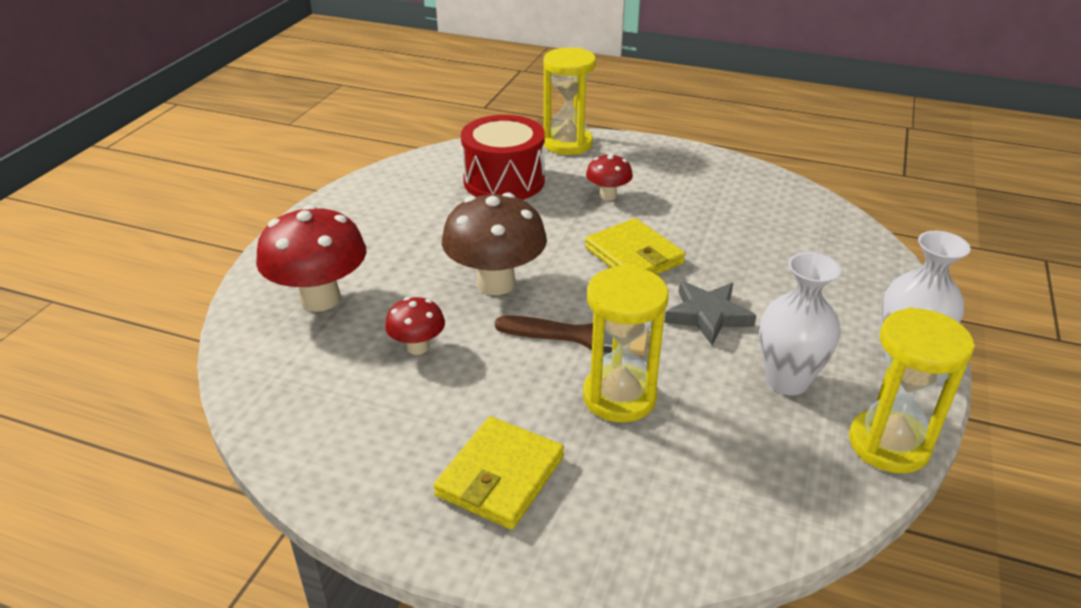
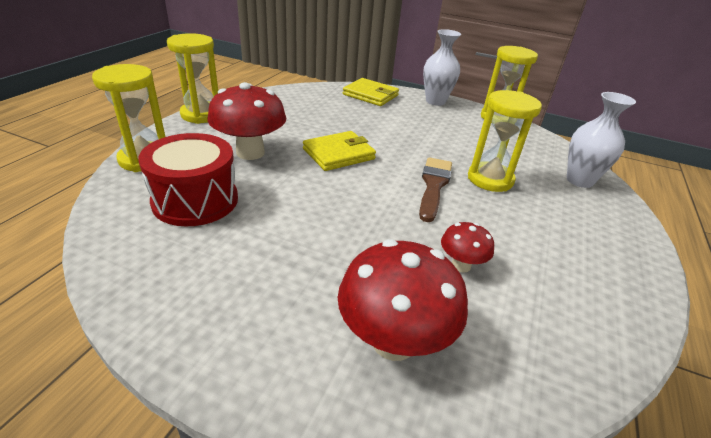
camera: 90 degrees left, 0 degrees up
yellow wallet [434,416,564,530] -> yellow wallet moved to [343,78,399,106]
brown mushroom [442,192,547,295] -> none
red mushroom [586,153,633,201] -> red mushroom [208,82,286,160], size x1.91
grey star [664,281,757,345] -> none
white vase [759,252,841,395] -> white vase moved to [567,92,636,188]
none -> yellow hourglass [167,33,218,124]

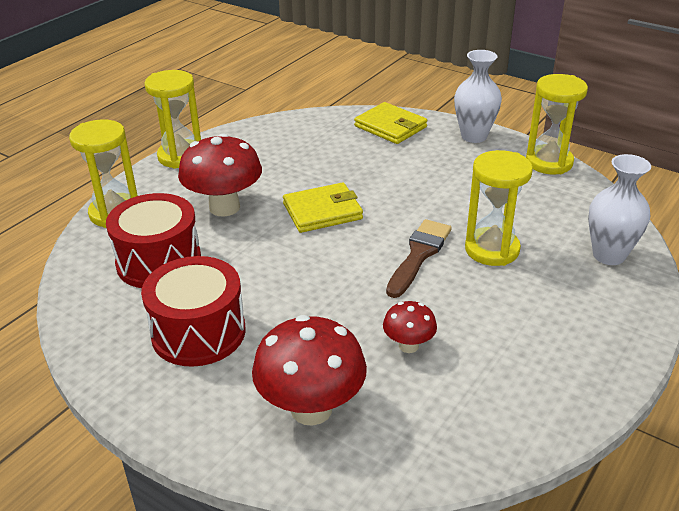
camera: 15 degrees right, 0 degrees up
none -> red drum [141,256,246,367]

